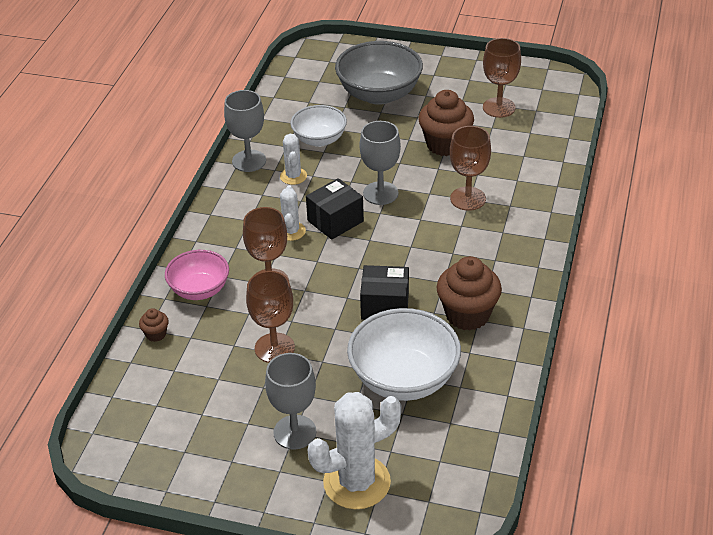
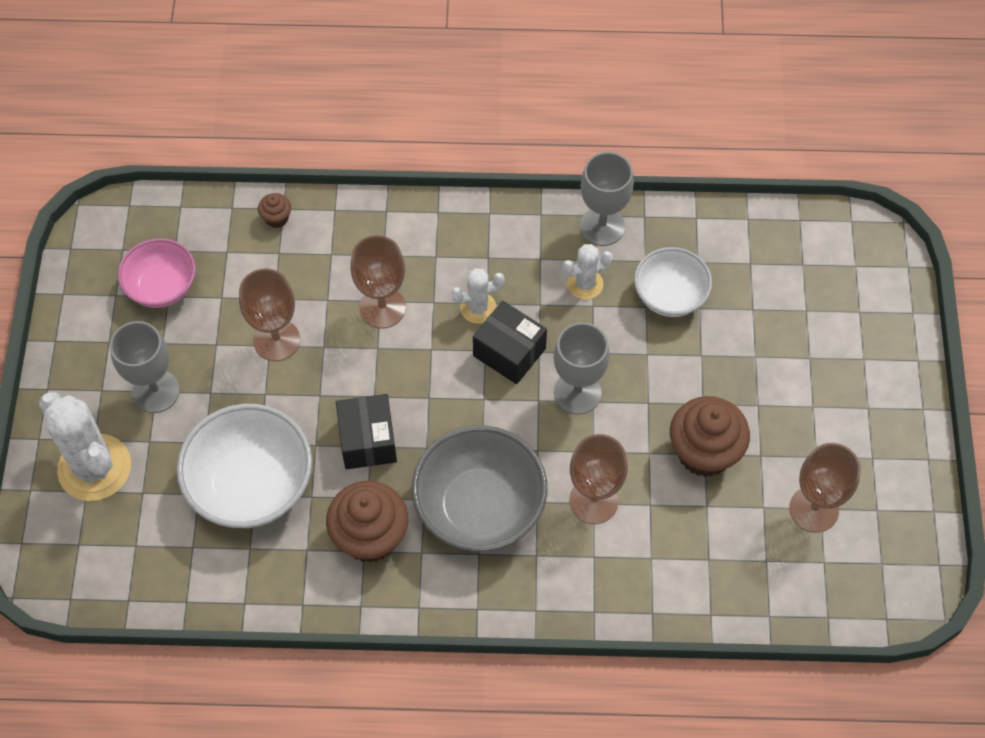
camera: 75 degrees right, 20 degrees up
pink bowl [165,250,229,300] -> pink bowl moved to [118,238,196,308]
grey bowl [335,41,423,105] -> grey bowl moved to [412,425,547,551]

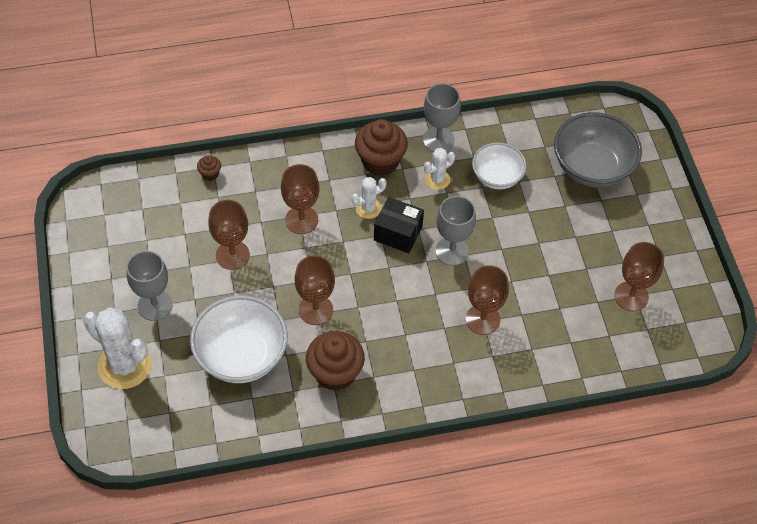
camera: 15 degrees left, 5 degrees down
pink bowl [118,238,196,308] -> none
black box [336,394,397,469] -> brown goblet [295,255,335,325]
grey bowl [412,425,547,551] -> grey bowl moved to [554,112,642,188]
brown cupcake [670,396,750,477] -> brown cupcake moved to [355,119,408,176]

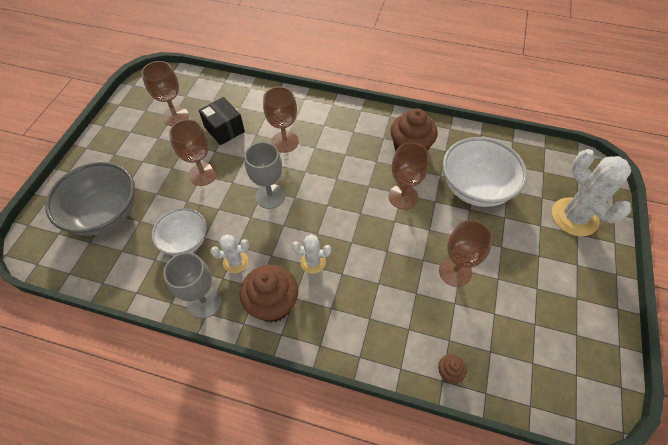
camera: 150 degrees left, 0 degrees up
grey goblet [126,251,173,321] -> none
brown goblet [281,164,319,234] -> brown goblet moved to [169,119,217,186]
black box [374,197,424,253] -> black box moved to [199,97,245,145]

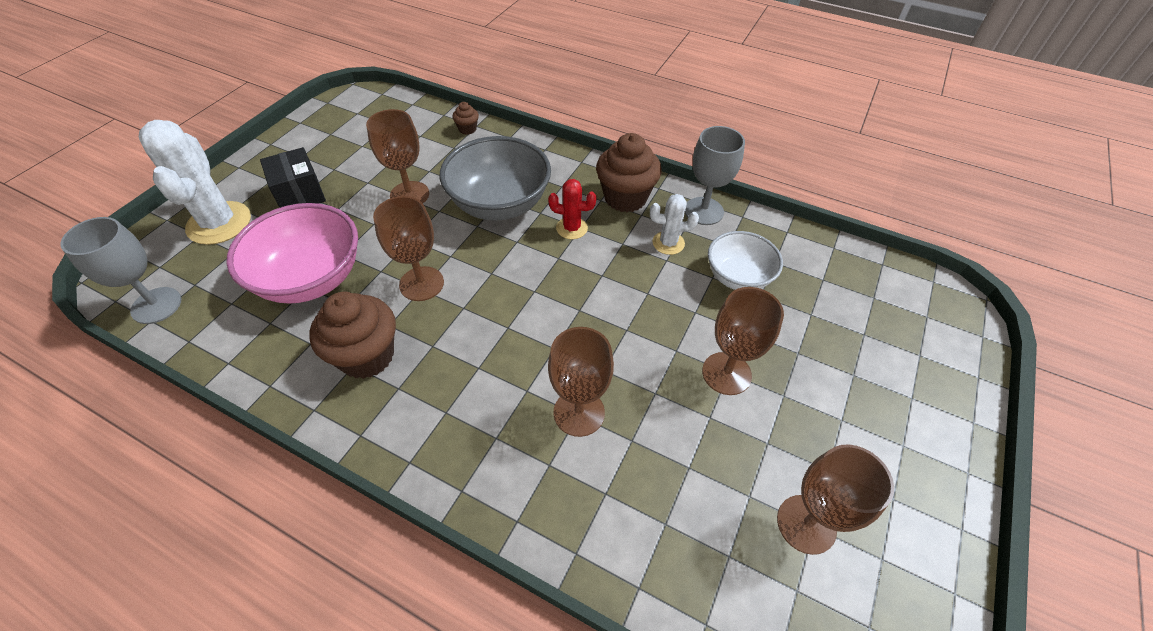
camera: 170 degrees left, 5 degrees down
grey bowl [45,162,135,236] -> grey bowl moved to [440,136,551,220]
black box [199,97,245,145] -> black box moved to [260,147,326,208]
grey goblet [244,142,285,209] -> grey goblet moved to [60,217,181,324]
white cactus [292,235,331,274] -> red cactus [548,179,597,239]
white bowl [443,137,527,207] -> pink bowl [226,203,358,304]

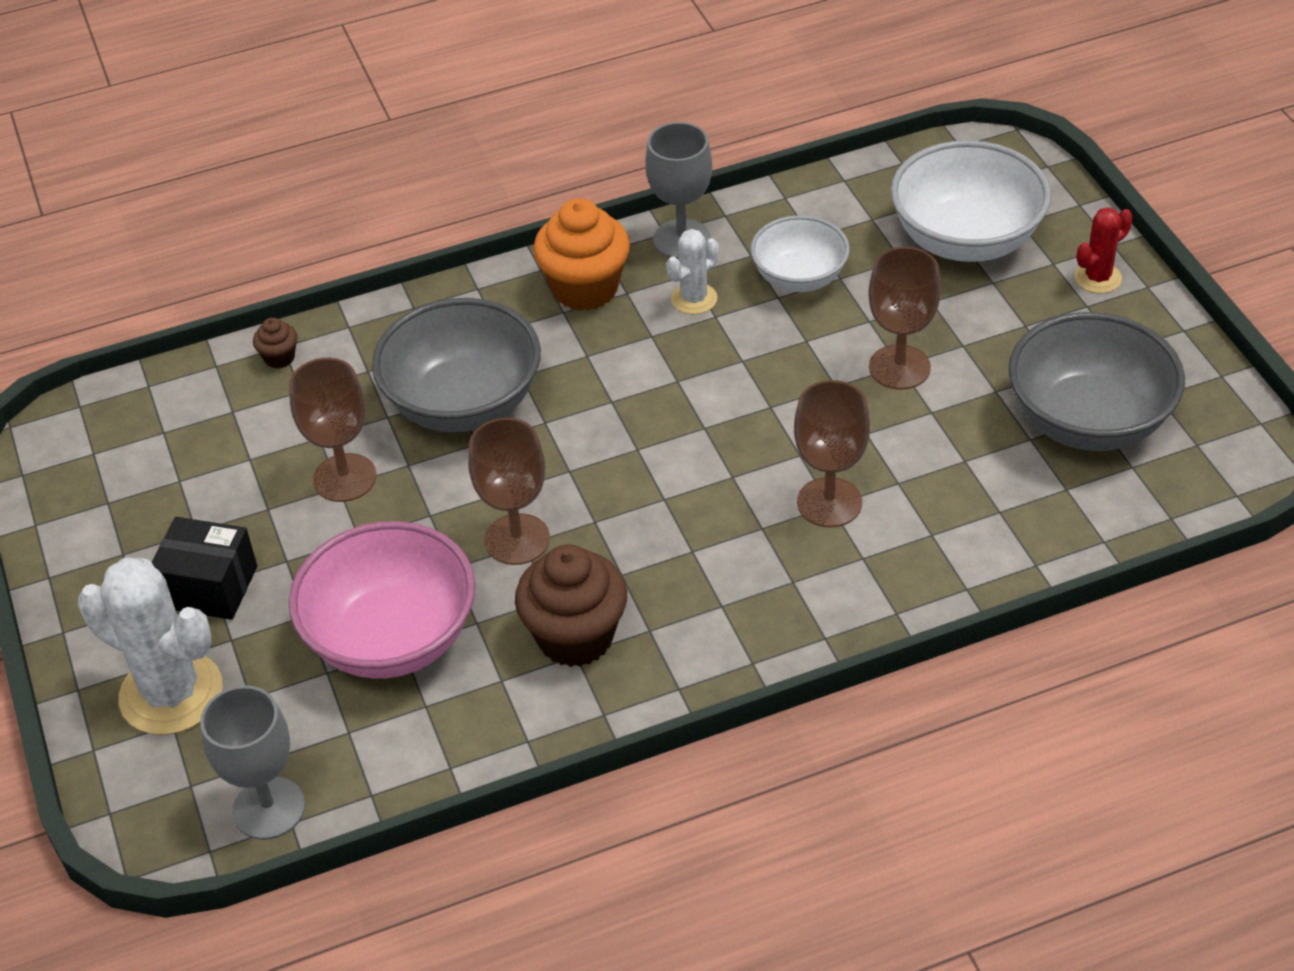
camera: 45 degrees left, 5 degrees down
red cactus [548,179,597,239] -> red cactus moved to [1075,207,1133,293]
brown cupcake [596,133,662,212] -> orange cupcake [533,198,630,311]
brown goblet [777,445,894,555] -> grey bowl [1008,312,1185,451]
none -> white bowl [890,140,1051,262]

